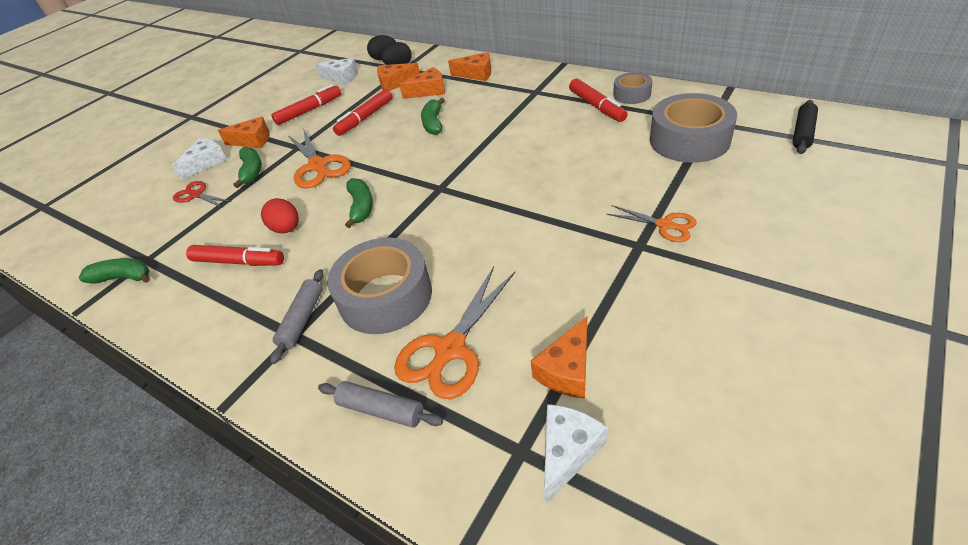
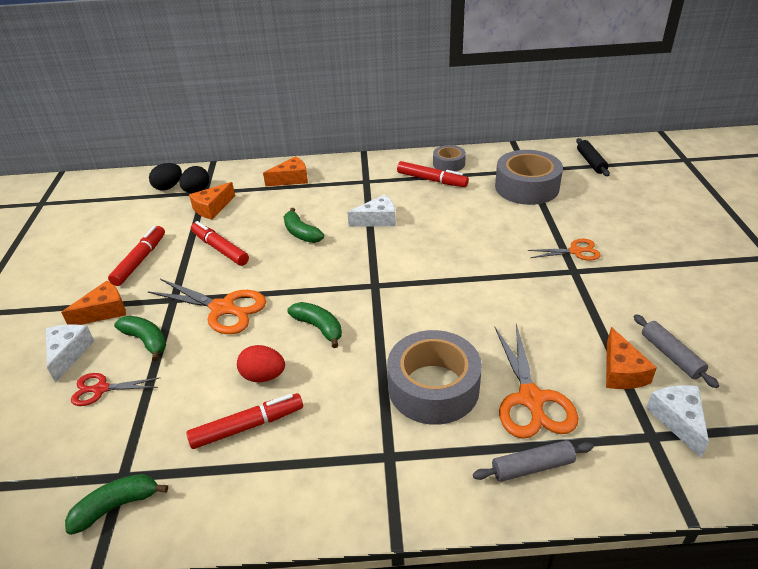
camera: 40 degrees left, 5 degrees down
grey rolling pin [270,269,324,364] -> grey rolling pin moved to [634,314,719,388]
white cheese [316,58,358,85] -> white cheese moved to [347,195,396,227]
red marker [333,89,393,136] -> red marker turned 135 degrees clockwise [191,221,249,266]
orange cheese [399,67,445,99] -> none

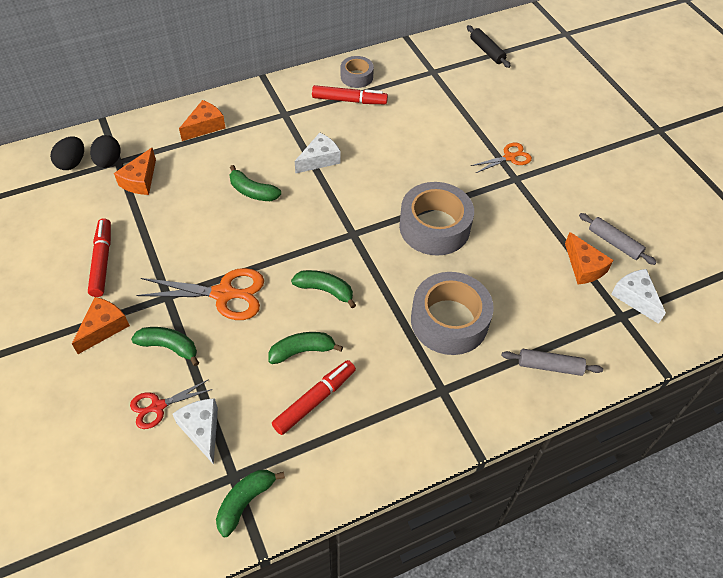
camera: 25 degrees left, 15 degrees up
white cheese [46,324,94,383] -> white cheese moved to [173,398,218,465]
red marker [191,221,249,266] -> none
red egg [237,345,285,382] -> green banana [268,332,343,364]
grey rolling pin [473,440,594,482] -> grey rolling pin turned 45 degrees clockwise [502,349,603,376]
grey tape [495,150,563,205] -> grey tape moved to [399,182,474,256]
orange scissors [495,324,578,439] -> none

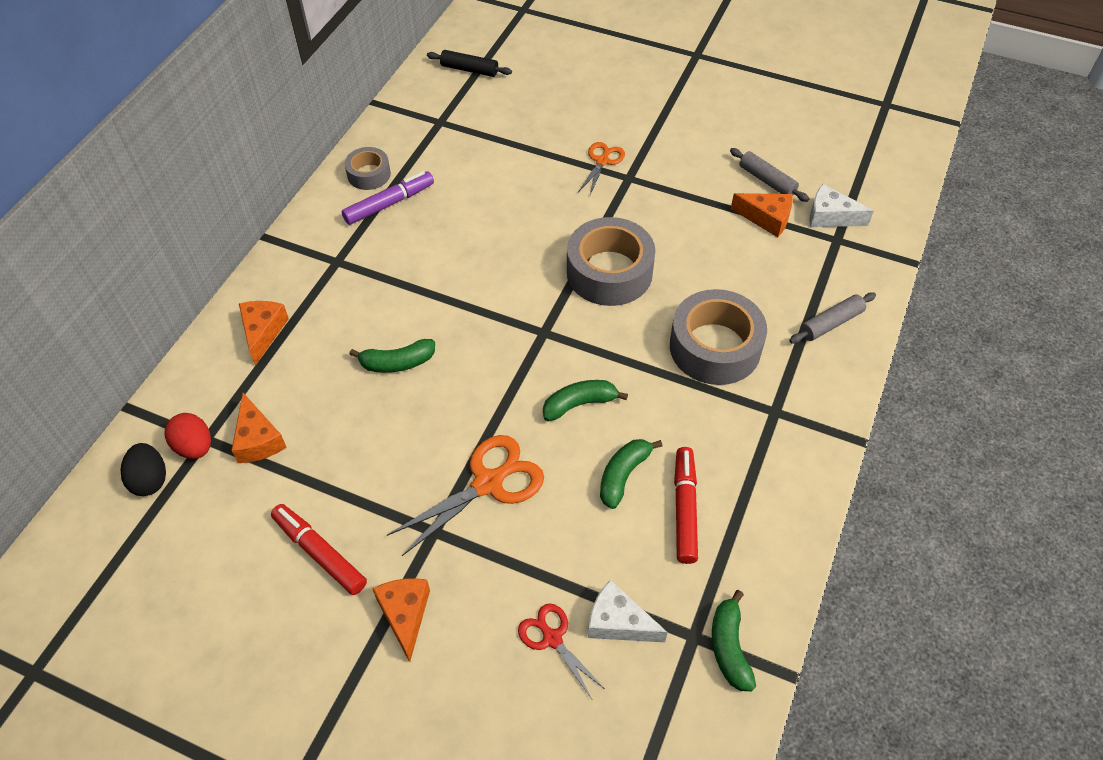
camera: 40 degrees left, 0 degrees up
black egg [90,135,121,168] -> red egg [164,413,211,459]
red scissors [130,379,213,429] -> red scissors turned 120 degrees clockwise [518,603,606,699]
green banana [131,327,199,366] -> none
white cheese [295,133,341,174] -> none
red marker [312,85,388,104] -> purple marker [342,171,434,225]
grey rolling pin [579,213,657,265] -> grey rolling pin turned 45 degrees clockwise [730,148,809,202]

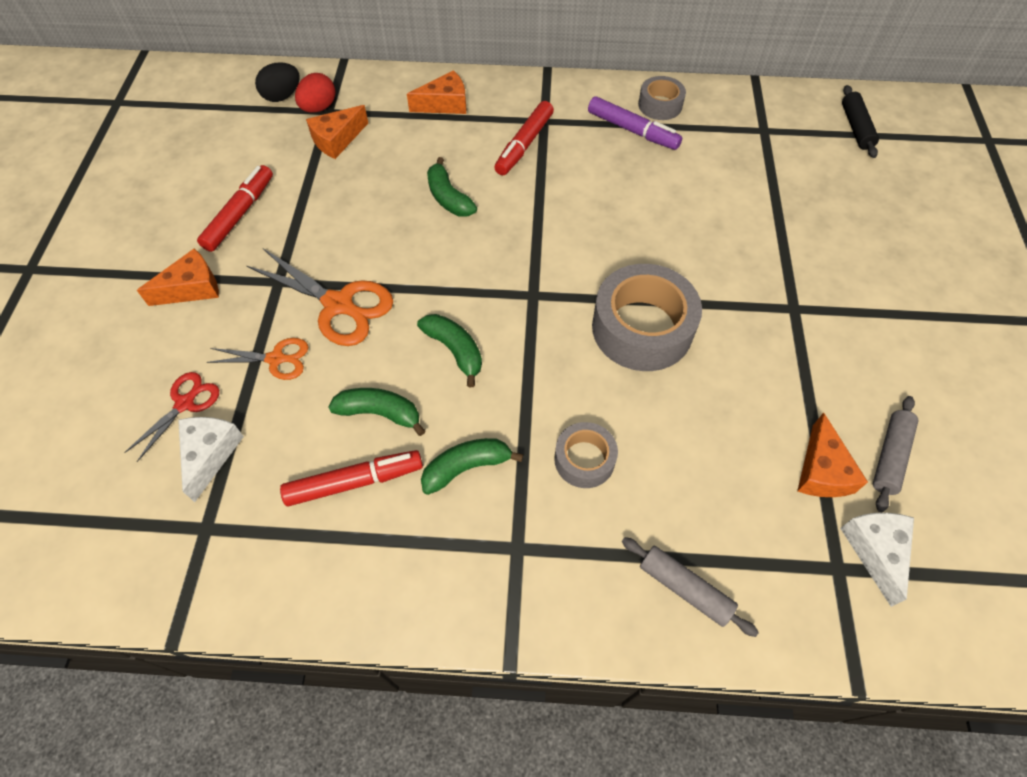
camera: 70 degrees right, 5 degrees up
orange scissors [578,142,625,195] -> orange scissors moved to [207,338,308,380]
grey tape [670,289,767,385] -> grey tape [554,422,618,488], size x0.54
green banana [712,590,756,692] -> green banana moved to [421,438,523,495]
none -> red marker [494,101,554,175]

